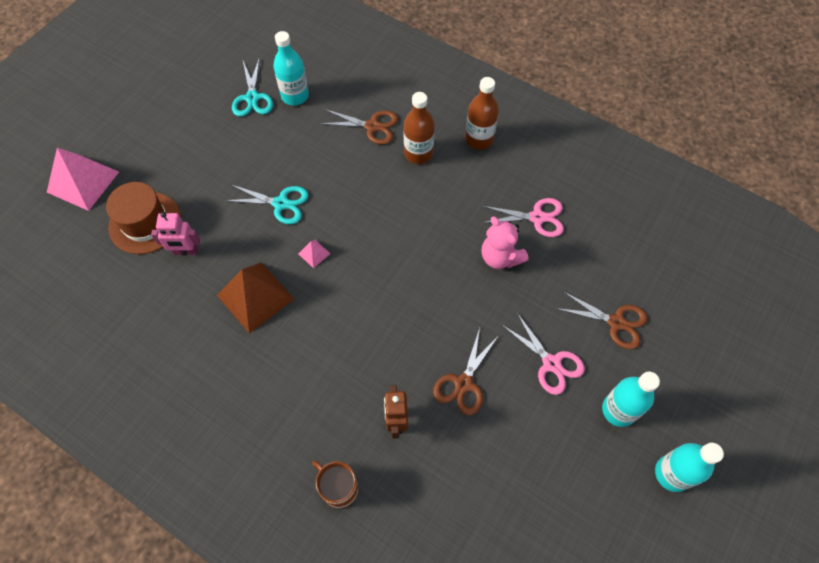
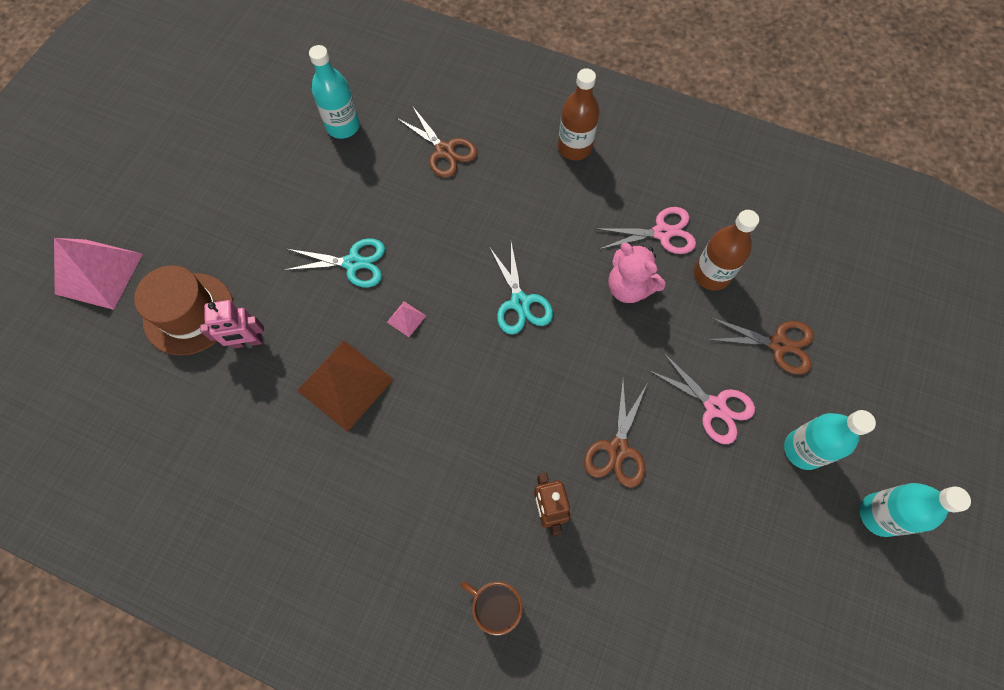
camera: 10 degrees left, 5 degrees up
turquoise scissors [232,59,273,117] -> turquoise scissors moved to [489,242,553,335]
brown scissors [320,109,398,145] -> brown scissors turned 45 degrees clockwise [396,106,477,178]
brown bottle [404,92,435,164] -> brown bottle moved to [694,210,759,291]

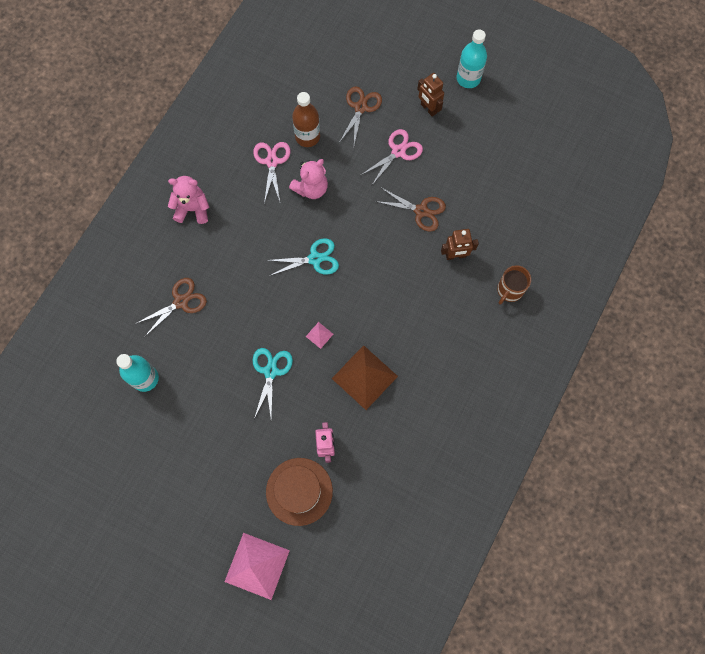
camera: 85 degrees left, 5 degrees up
brown bottle [558,68,600,160] -> pink teddy bear [168,176,209,224]
turquoise bottle [784,410,876,470] -> brown robot [417,73,444,117]

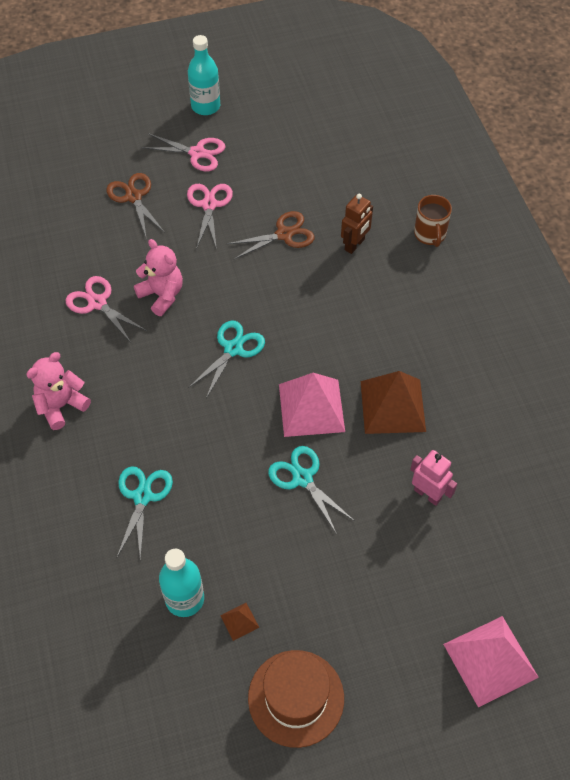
camera: 45 degrees left, 15 degrees down
brown scissors [135,278,207,336] -> turquoise scissors [117,466,173,561]
brown hat [266,458,333,526] -> brown hat moved to [248,650,344,748]
pink teddy bear [289,159,328,199] -> pink teddy bear turned 45 degrees counterclockwise [134,239,183,316]
brown bottle [292,92,320,147] -> none
pink pyramid [306,322,333,349] -> pink pyramid [279,373,345,437], size x2.32
brown robot [417,73,444,117] -> pink scissors [142,133,225,171]
none -> brown pyramid [220,603,259,641]

